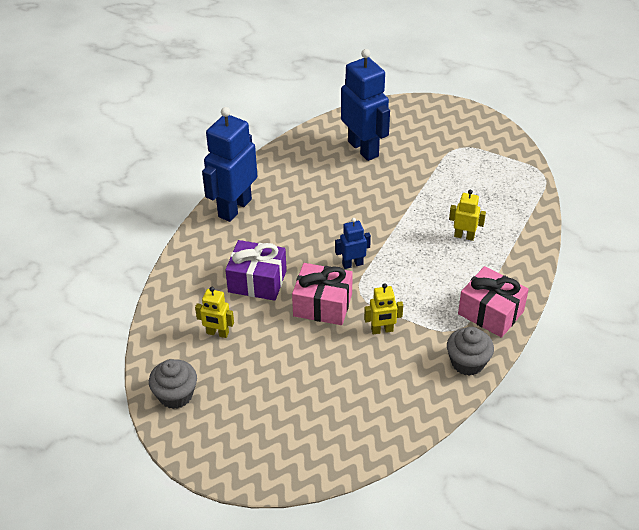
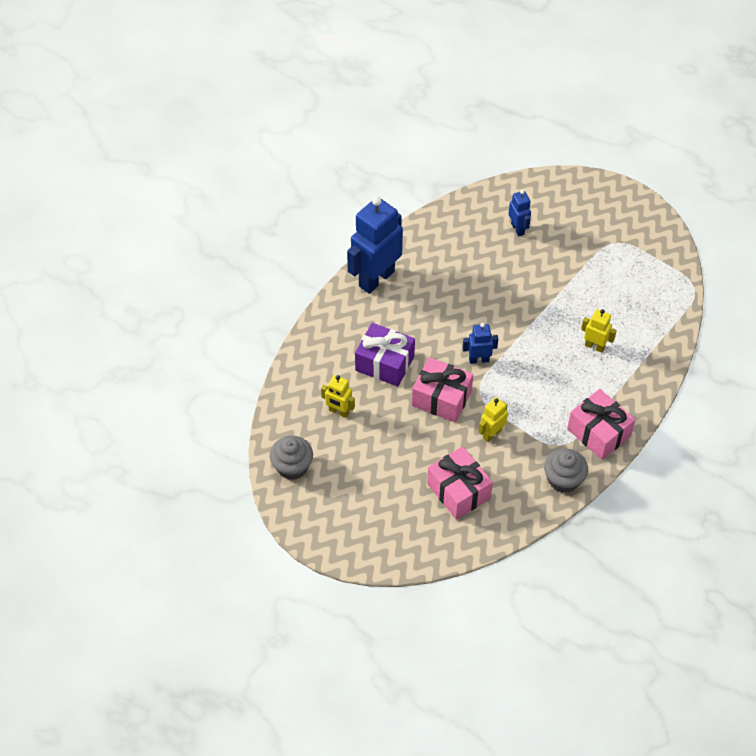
camera: 10 degrees right, 10 degrees up
blue robot [341,49,390,161] -> blue robot [509,190,531,236], size x0.48
yellow robot [364,283,403,334] -> yellow robot turned 135 degrees clockwise [478,397,508,442]
none -> pink gift [427,446,493,520]

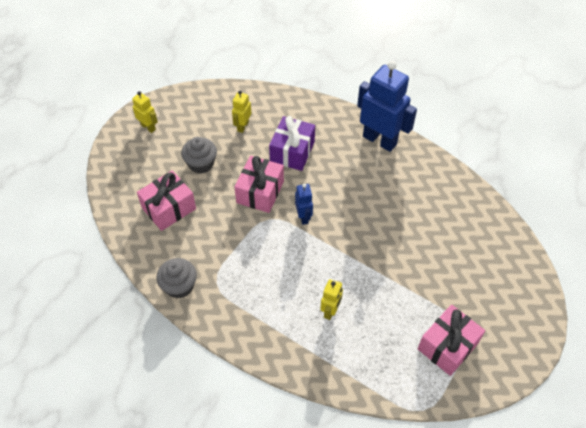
camera: 85 degrees right, 0 degrees up
grey cupcake [270,436,313,480] -> grey cupcake moved to [181,137,217,174]
yellow robot [478,397,508,442] -> yellow robot moved to [132,91,158,133]
blue robot [509,190,531,236] -> none
pink gift [567,389,635,460] -> pink gift moved to [418,305,485,376]

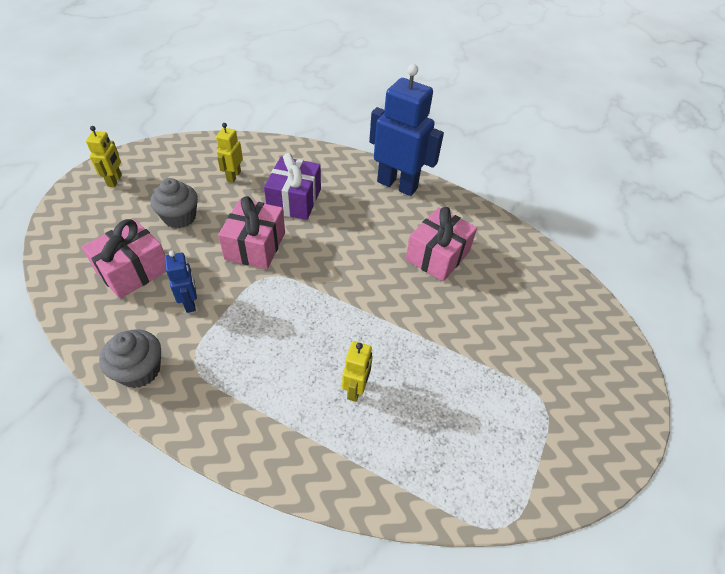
camera: 10 degrees left, 5 degrees down
yellow robot [132,91,158,133] -> yellow robot turned 60 degrees clockwise [86,126,122,187]
blue robot [295,184,313,225] -> blue robot moved to [165,251,197,313]
pink gift [418,305,485,376] -> pink gift moved to [406,207,477,282]

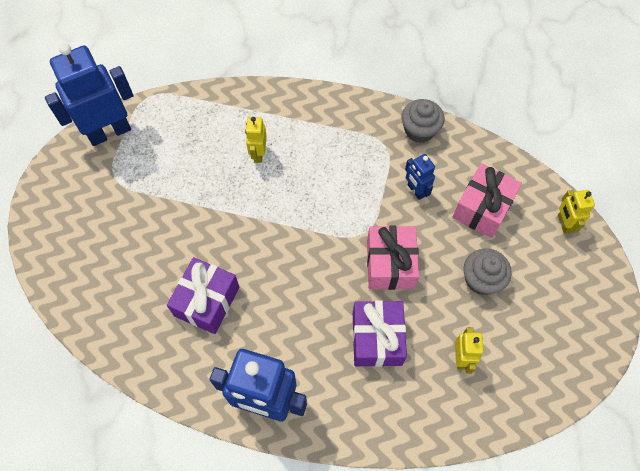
camera: 170 degrees right, 15 degrees up
yellow robot [86,126,122,187] -> yellow robot moved to [558,190,595,234]
pink gift [406,207,477,282] -> purple gift [167,257,239,334]
none -> blue robot [45,43,134,146]

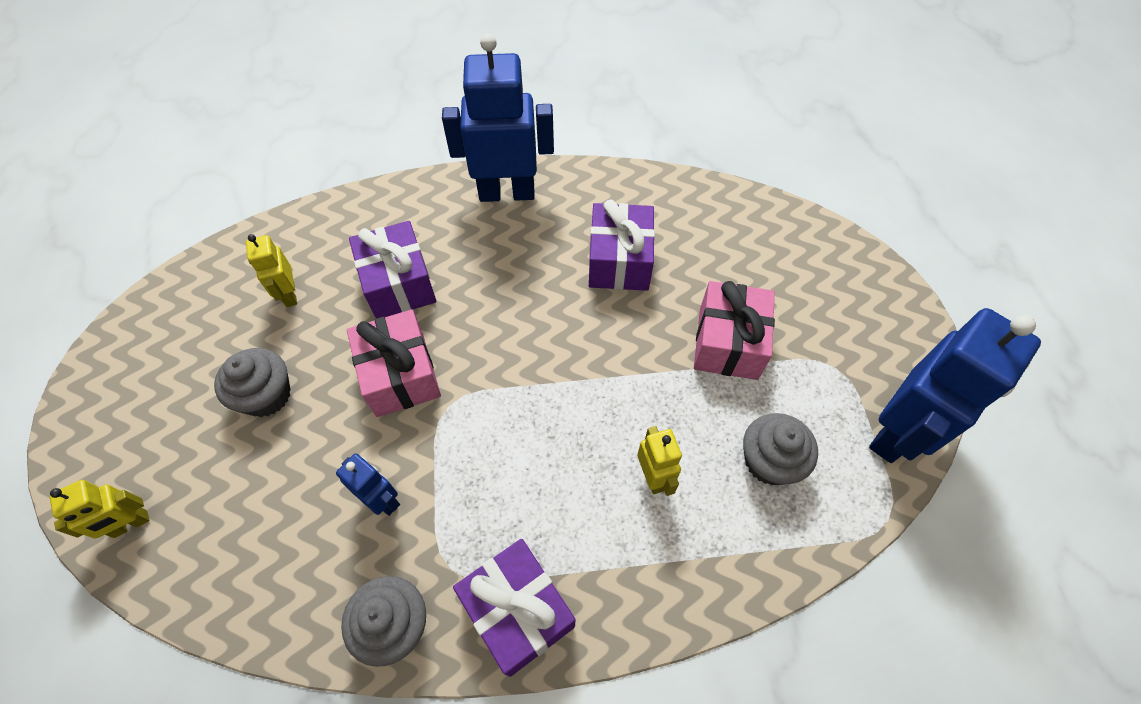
camera: 160 degrees right, 5 degrees down
pink gift [452,163,522,238] -> pink gift moved to [694,281,775,380]
yellow robot [558,190,595,234] -> yellow robot turned 90 degrees clockwise [50,480,150,539]
none -> purple gift [453,539,575,677]
none -> grey cupcake [743,413,818,485]

